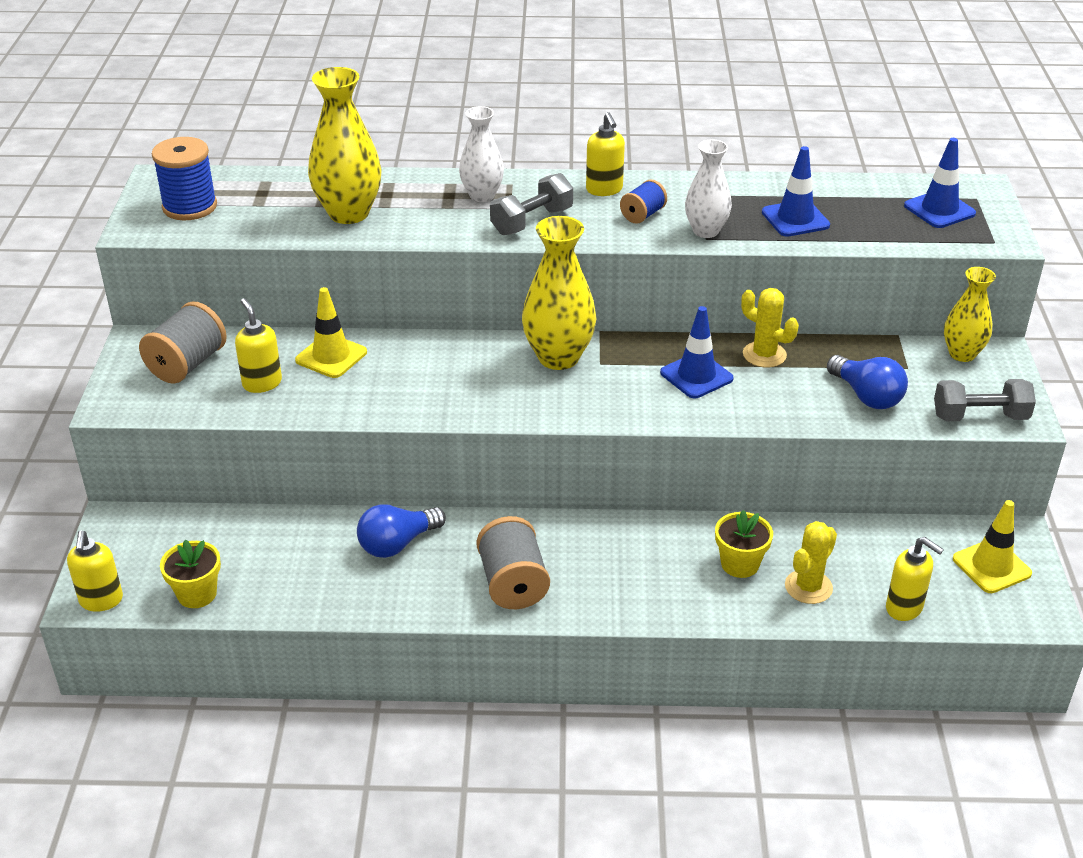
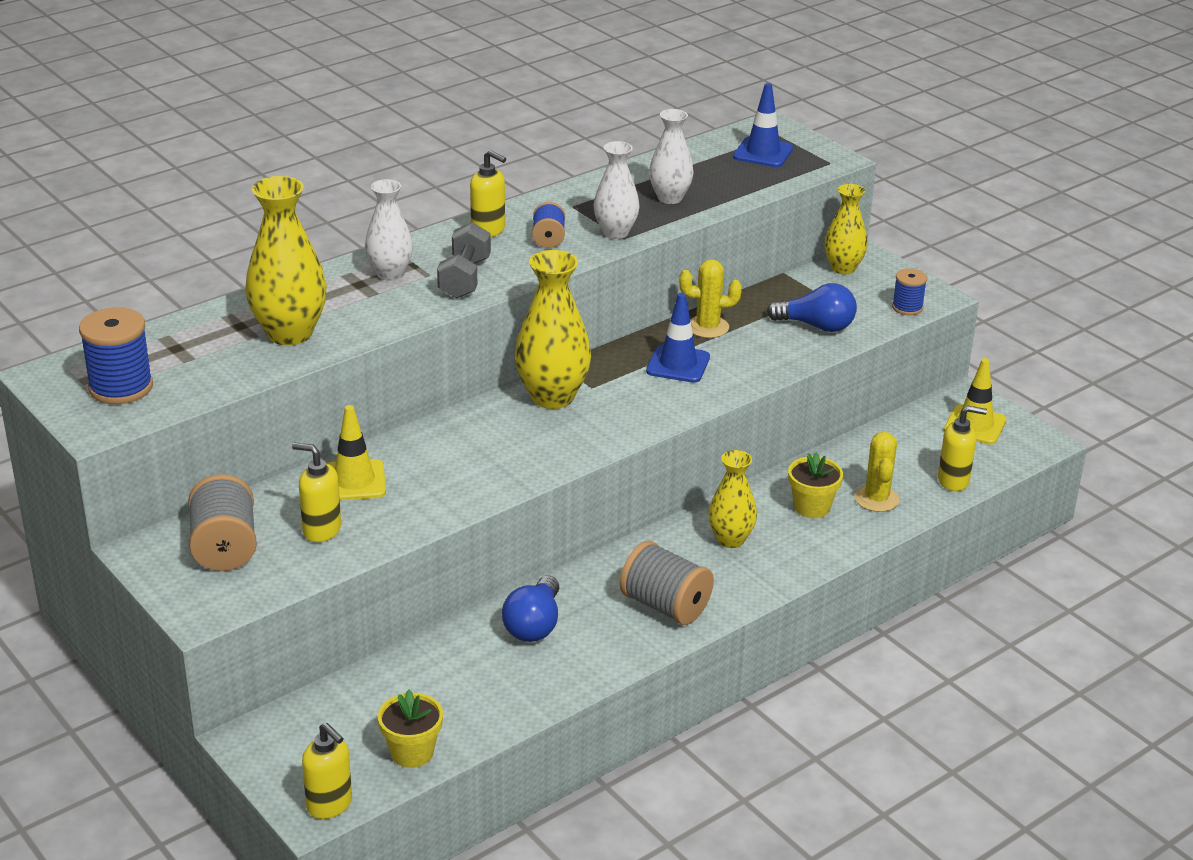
camera: 40 degrees left, 5 degrees down
blue traffic cone [762,146,830,237] -> white vase [649,109,694,204]
grey dumbbell [934,379,1036,421] -> blue spool [892,268,927,315]
none -> yellow vase [708,450,757,548]

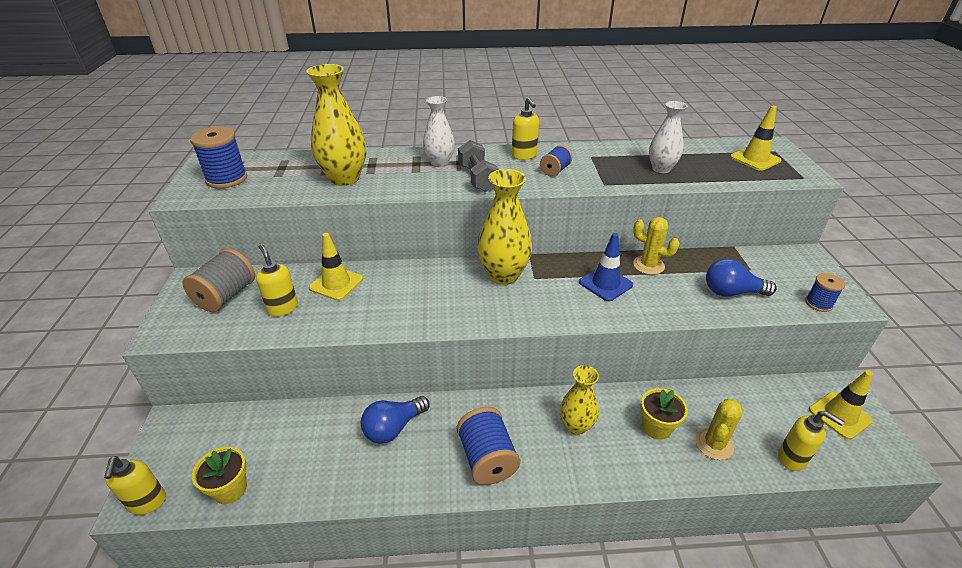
camera: 35 degrees right, 5 degrees up
grey dumbbell [437,222,491,299] -> grey dumbbell turned 60 degrees counterclockwise [458,140,499,192]
white vase [594,141,639,239] -> none
grey spool [620,541,714,625] -> blue spool [457,407,520,485]
blue traffic cone [733,83,793,167] -> yellow traffic cone [730,106,781,171]
blue light bulb [767,283,857,332] -> blue light bulb turned 135 degrees clockwise [706,258,776,297]
yellow vase [825,184,868,274] -> none

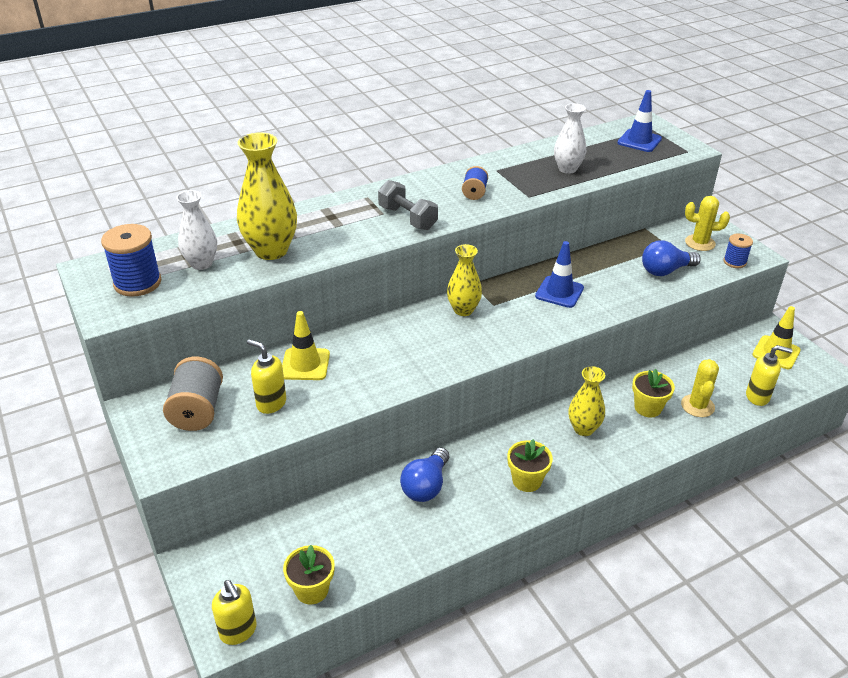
camera: 25 degrees left, 0 degrees up
white vase [423,96,455,167] -> white vase moved to [176,190,217,270]
blue spool [457,407,520,485] -> yellow flower pot [507,439,553,492]
yellow vase [477,169,532,285] -> yellow vase [447,244,482,316], size x0.63
yellow soap dispenser [512,97,539,160] -> none
yellow cactus [633,217,680,275] -> yellow cactus moved to [685,196,730,251]
yellow traffic cone [730,106,781,171] -> blue traffic cone [618,90,662,152]

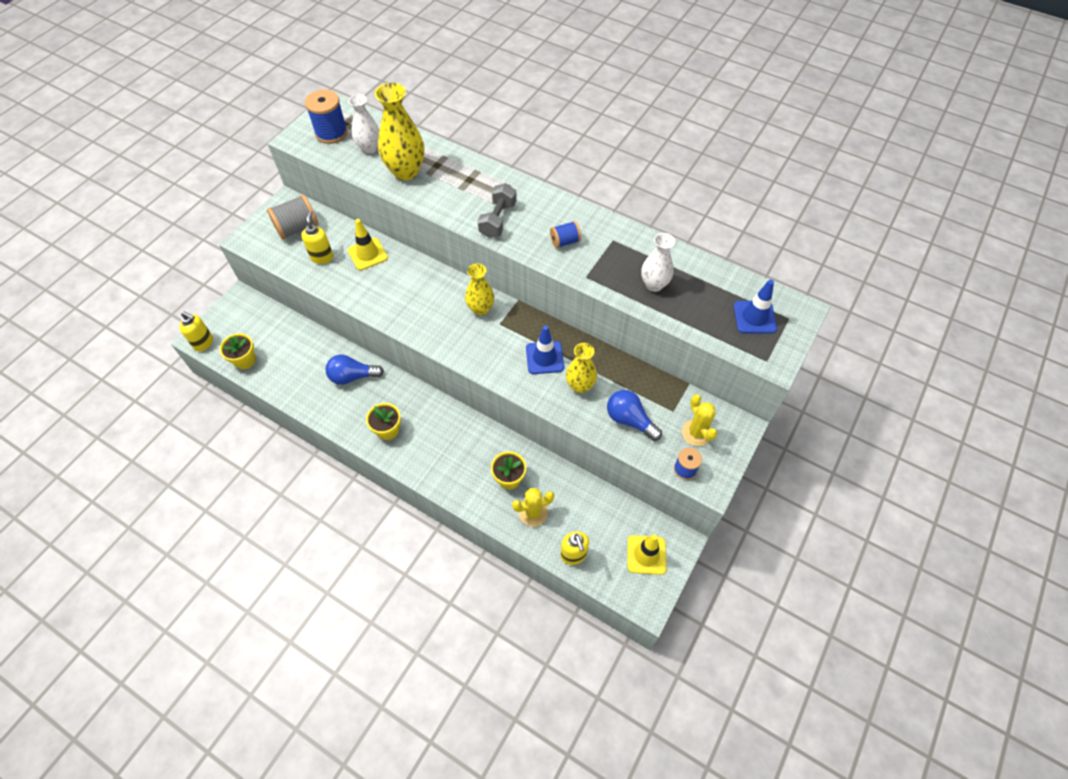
camera: 60 degrees right, 20 degrees up
yellow soap dispenser [212,580,257,645] -> yellow soap dispenser turned 90 degrees counterclockwise [179,312,213,351]
yellow vase [568,366,605,436] -> yellow vase moved to [566,343,597,393]

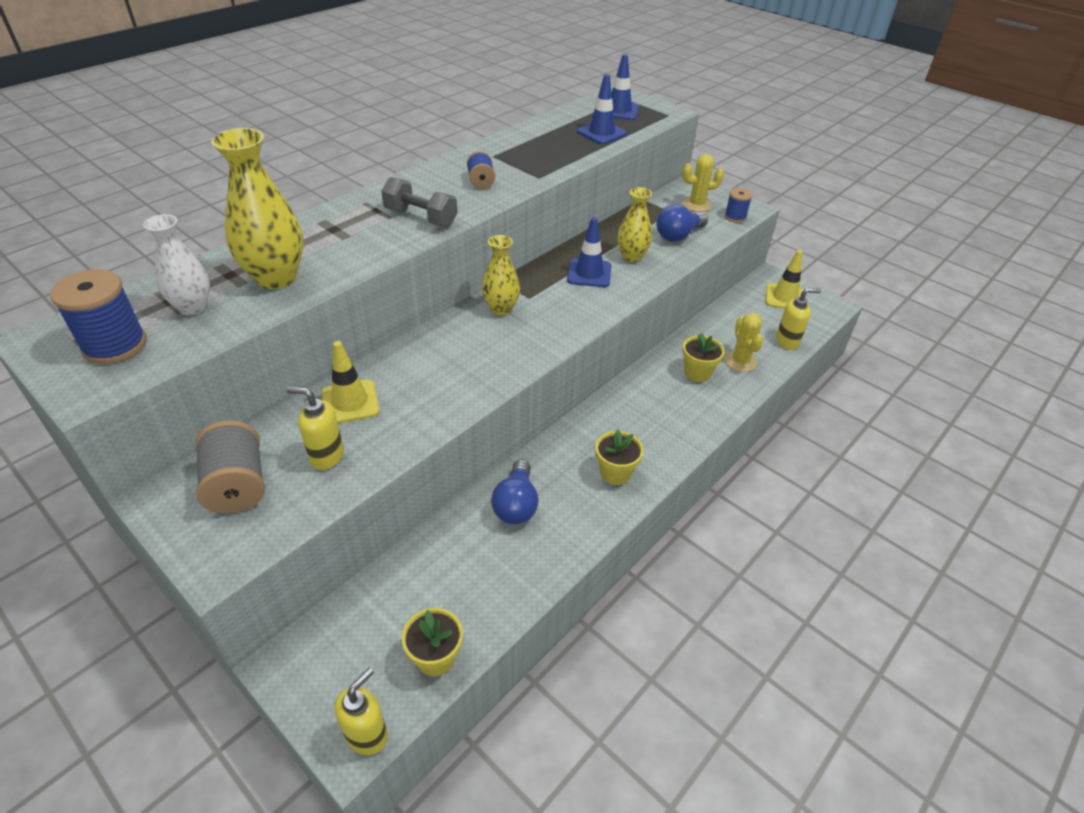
camera: 80 degrees left, 15 degrees down
white vase [641,233,675,292] -> none
none -> blue traffic cone [577,74,627,144]

